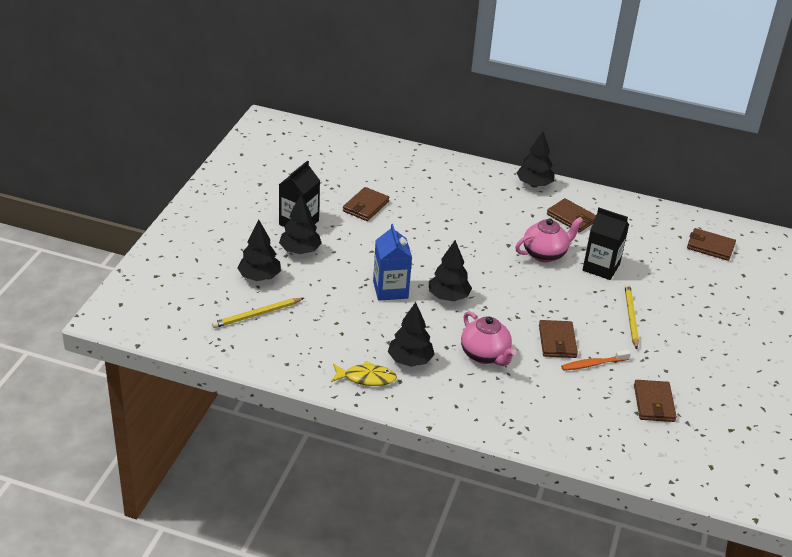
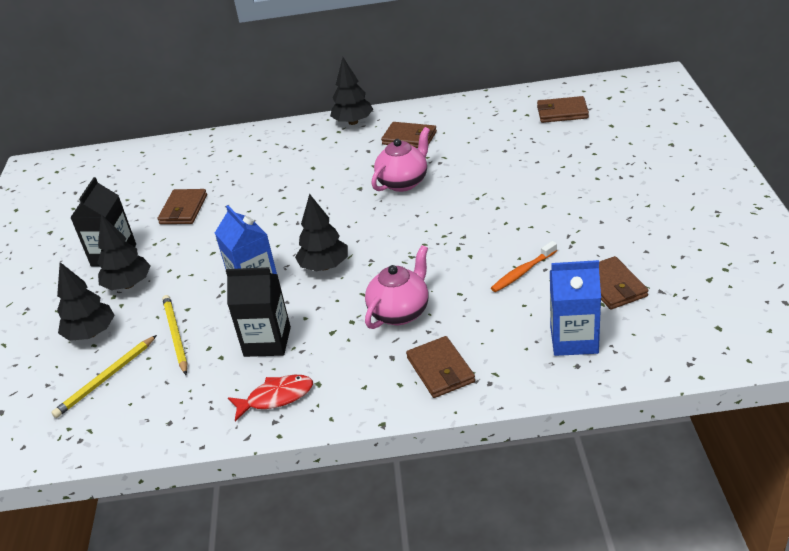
camera: 15 degrees left, 0 degrees up
yellow fish [331,361,397,386] -> red fish [228,375,313,421]
black tree [388,302,435,367] -> none
pink teapot [461,311,516,366] -> pink teapot turned 90 degrees counterclockwise [365,245,429,329]
brown wallet [539,320,578,358] -> brown wallet moved to [406,336,475,398]
black carton [583,208,629,280] -> black carton moved to [226,267,291,357]
yellow pencil [625,284,639,349] -> yellow pencil moved to [162,295,188,375]
none -> blue carton [550,260,601,356]

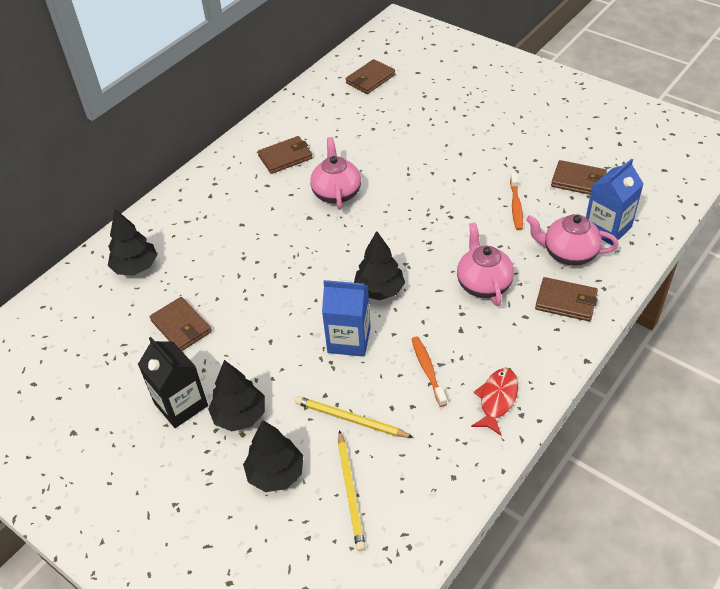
camera: 50 degrees left, 10 degrees up
black carton [226,267,291,357] -> orange toothbrush [412,336,447,407]
black tree [330,57,373,125] -> black tree moved to [108,209,157,275]
none -> pink teapot [526,214,619,266]

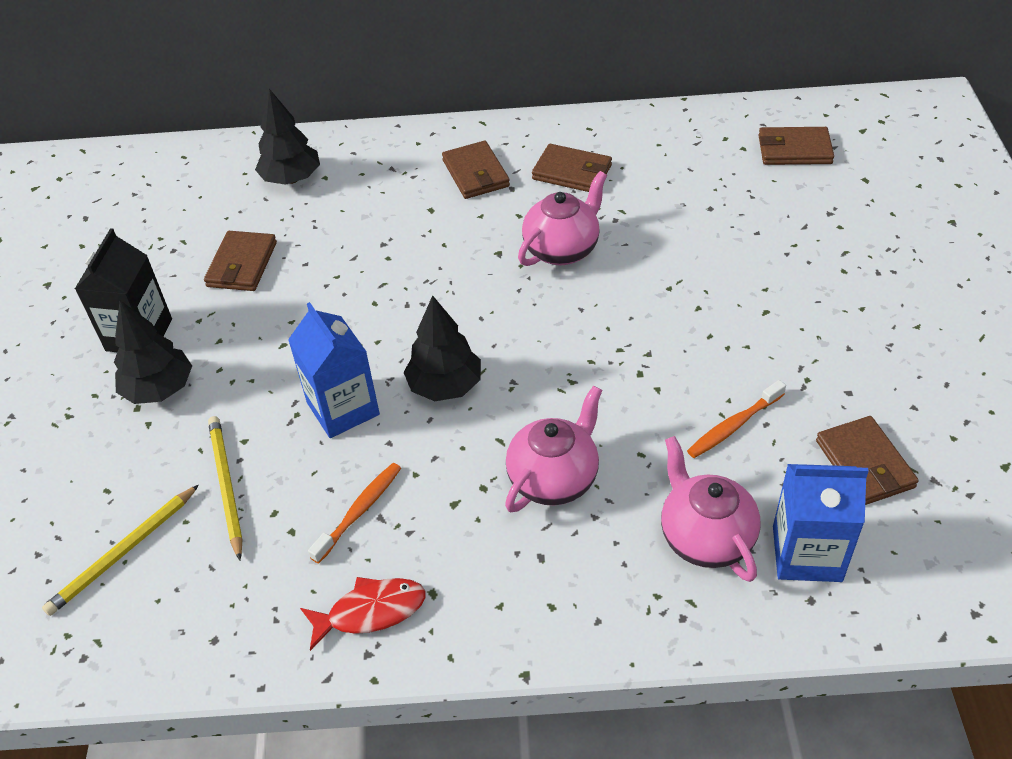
camera: 50 degrees right, 0 degrees up
black tree [243,420,303,492] -> none
brown wallet [535,277,598,321] -> brown wallet moved to [442,141,510,199]

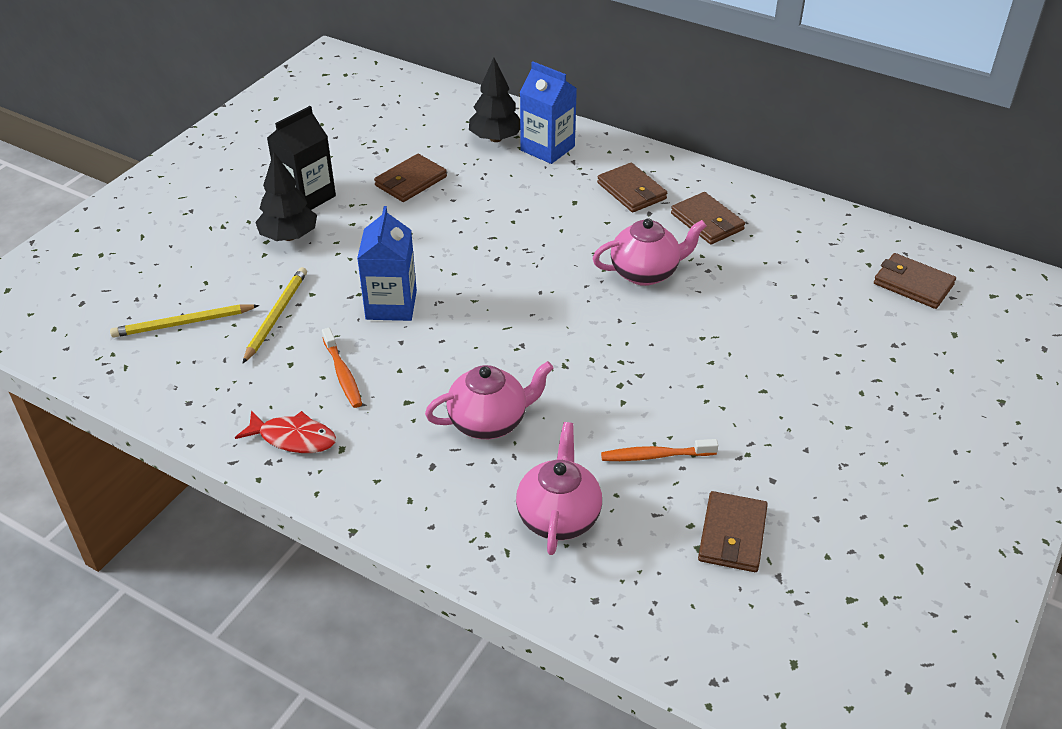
camera: 30 degrees right, 5 degrees down
orange toothbrush [308,463,401,564] -> orange toothbrush turned 90 degrees clockwise [322,328,362,408]
black tree [404,295,481,401] -> none
brown wallet [442,141,510,199] -> brown wallet turned 45 degrees counterclockwise [597,163,667,212]
blue carton [773,464,869,582] -> blue carton moved to [520,61,577,164]

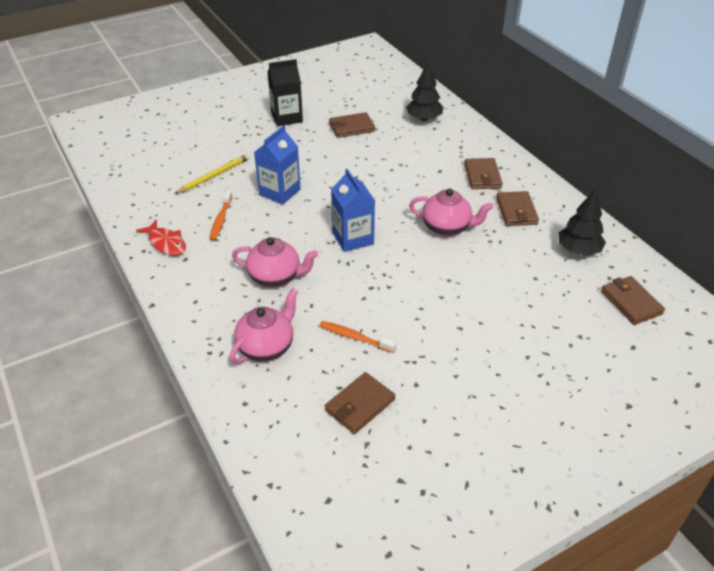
camera: 30 degrees right, 0 degrees up
yellow pencil [110,304,259,337] -> none
black tree [255,152,317,241] -> black tree moved to [558,189,606,256]
blue carton [520,61,577,164] -> blue carton moved to [331,169,375,252]

